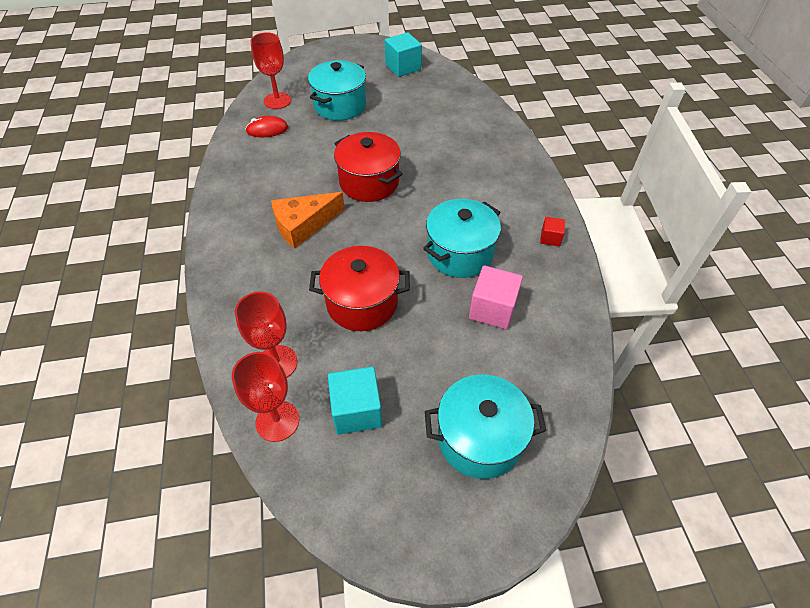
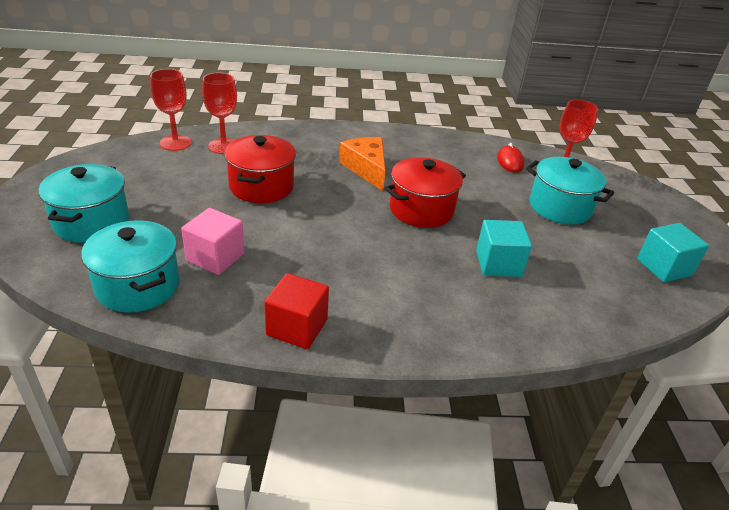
camera: 95 degrees right, 15 degrees down
turquoise cube [328,367,382,435] -> turquoise cube moved to [476,220,532,277]
turquoise pot [423,199,501,278] -> turquoise pot moved to [81,220,180,313]
red cube [540,217,565,247] -> red cube [264,273,329,349], size x1.84

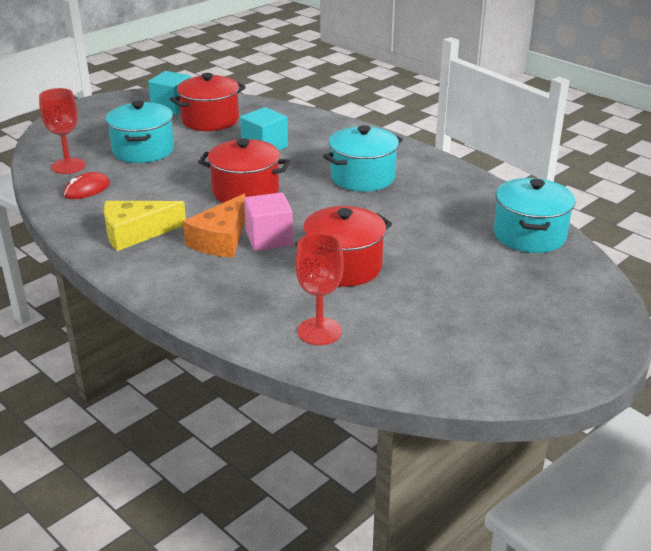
camera: 130 degrees left, 5 degrees down
turquoise pot [39,164,129,243] -> turquoise pot moved to [323,125,403,192]
red goblet [150,69,192,151] -> none
pink cube [181,208,244,275] -> pink cube moved to [244,192,293,251]
red cube [264,273,329,349] -> none
none -> yellow cheese [104,201,186,251]
none -> red pot [170,73,246,131]

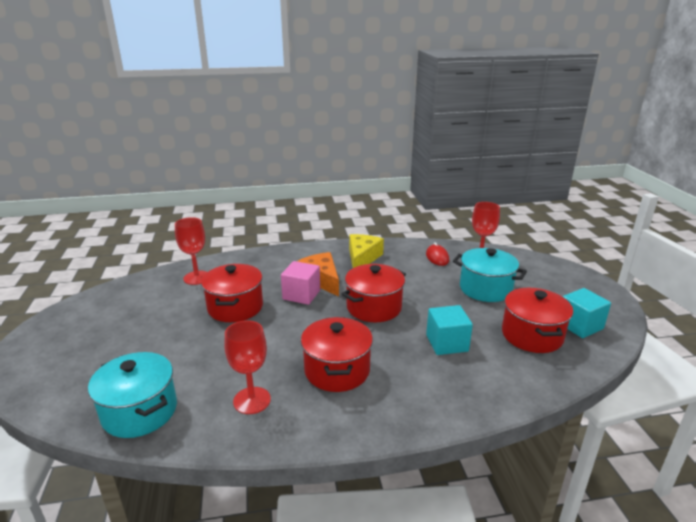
camera: 125 degrees right, 5 degrees down
turquoise pot [323,125,403,192] -> red pot [301,317,373,392]
none -> red goblet [225,320,271,414]

